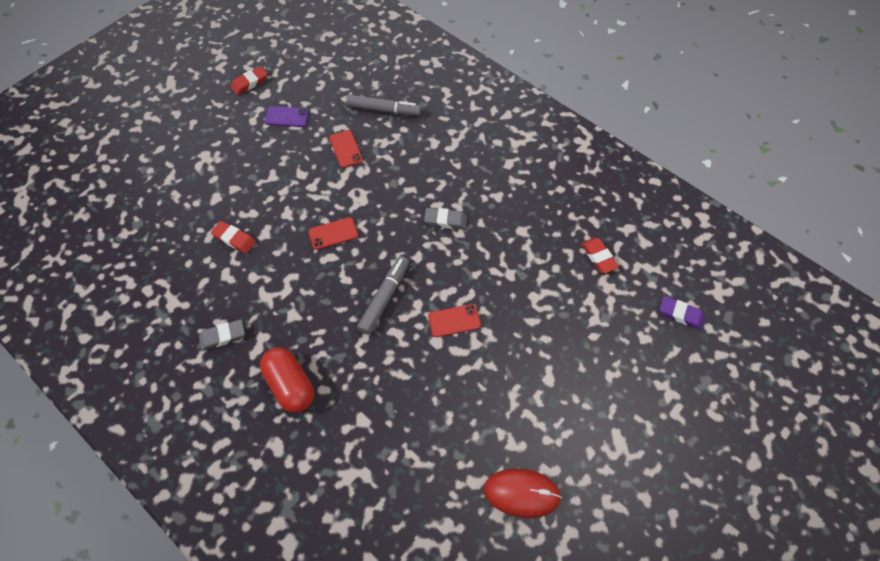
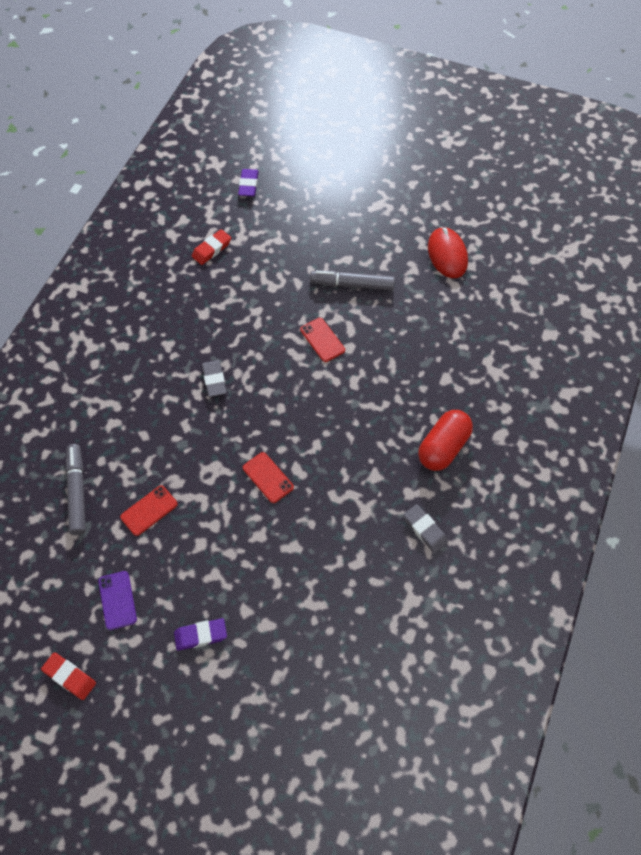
camera: 110 degrees left, 0 degrees up
red eraser [211,221,256,254] -> none
grey marker [357,256,409,335] -> grey marker moved to [310,270,395,290]
none -> purple eraser [174,618,227,651]

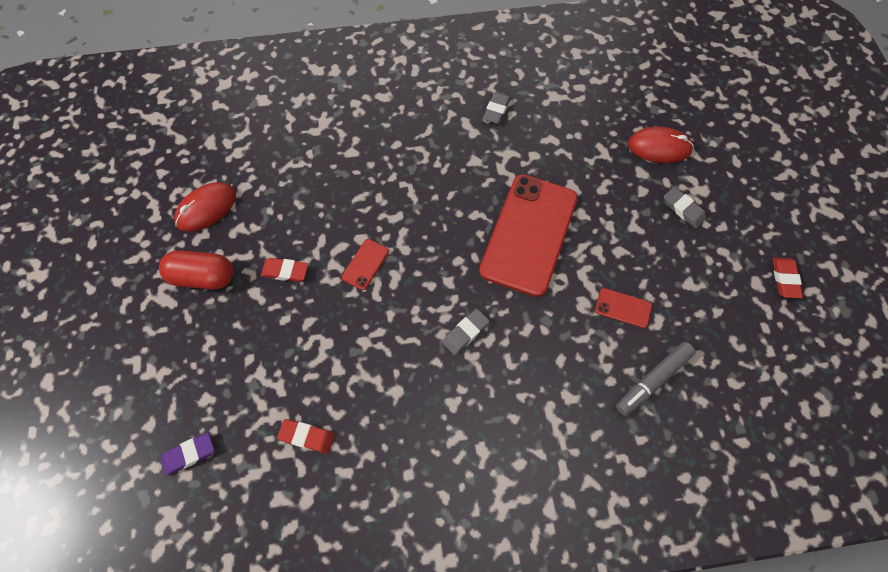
camera: 120 degrees left, 5 degrees up
purple phone [98,571,137,630] -> none
purple eraser [174,618,227,651] -> grey eraser [664,187,706,228]
red phone [243,452,294,503] -> red phone [479,174,578,297], size x2.49
grey marker [310,270,395,290] -> red eraser [261,258,308,282]
red capsule [418,410,473,471] -> red capsule moved to [159,251,233,289]
none -> red mouse [628,127,694,163]

